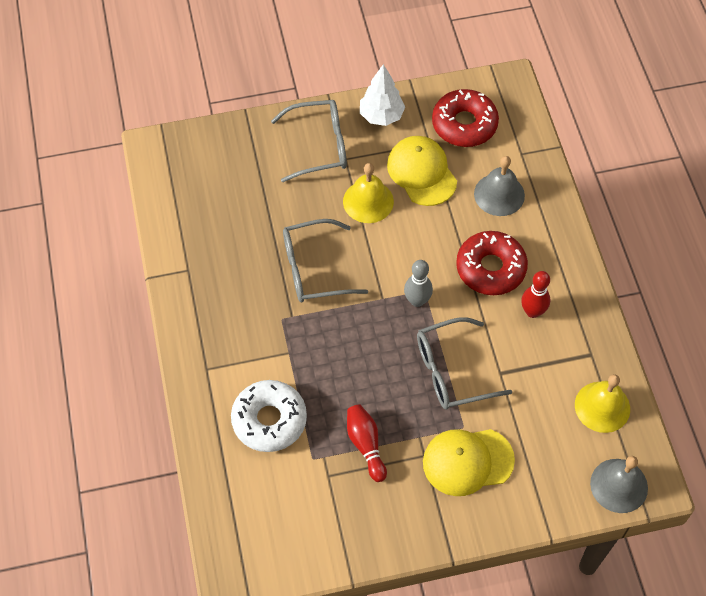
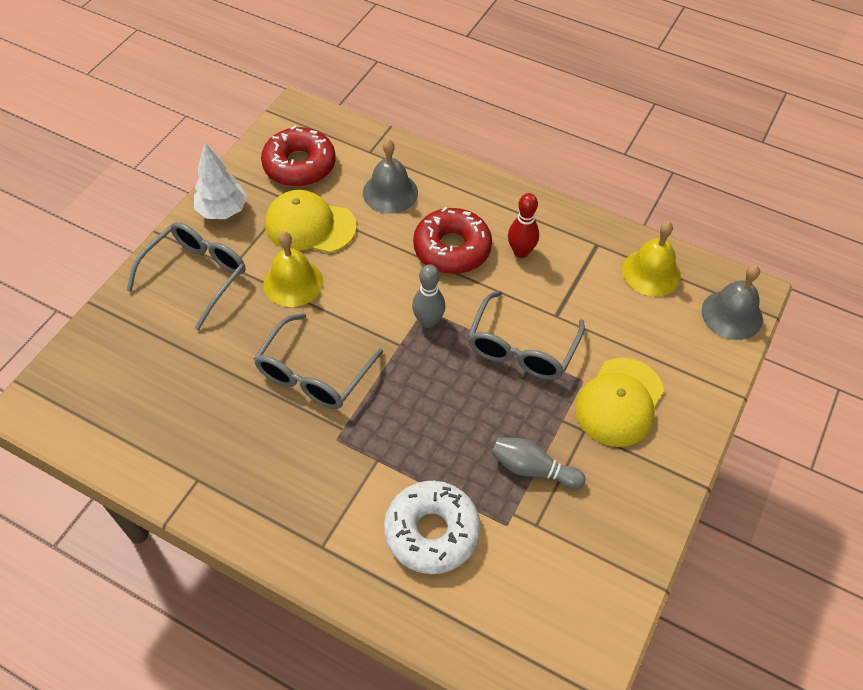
camera: 50 degrees left, 5 degrees down
red bowling pin [347,404,387,482] -> grey bowling pin [491,437,586,489]

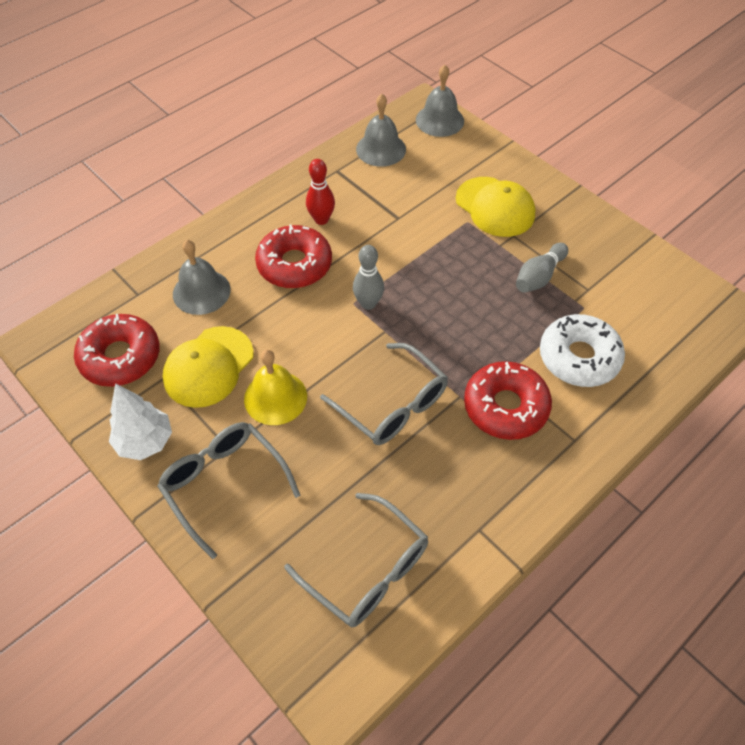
camera: 70 degrees left, 0 degrees up
grey glasses [468,291,585,380] -> grey glasses moved to [284,493,428,627]
yellow bell [622,222,681,296] -> grey bell [356,94,406,167]
none -> red donut [464,361,552,440]

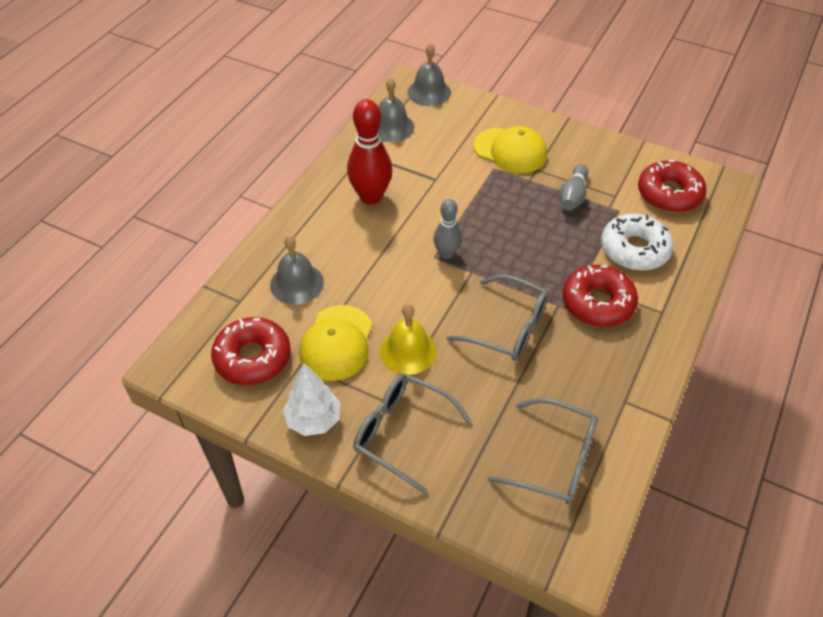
camera: 20 degrees left, 5 degrees down
red donut [255,224,332,288] -> red donut moved to [638,160,707,213]
red bowling pin [306,159,335,225] -> red bowling pin [347,99,392,205], size x1.68

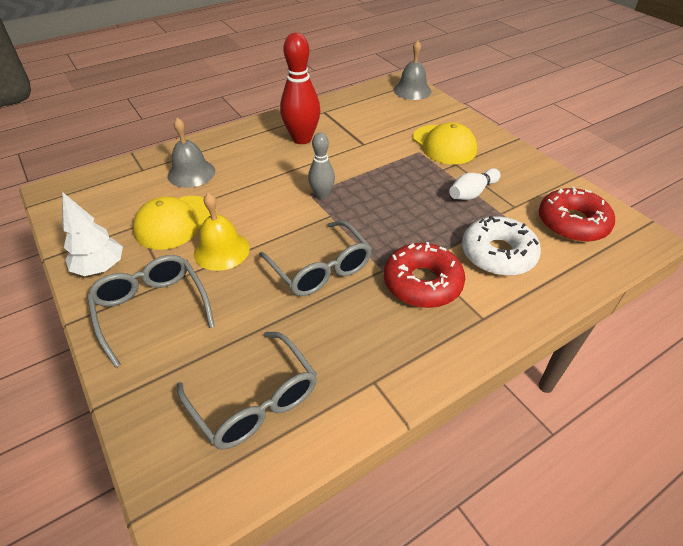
camera: 30 degrees right, 5 degrees down
red donut [211,317,291,385] -> none
grey bell [378,77,414,142] -> none
grey bowling pin [559,164,588,211] -> white bowling pin [449,168,501,200]

